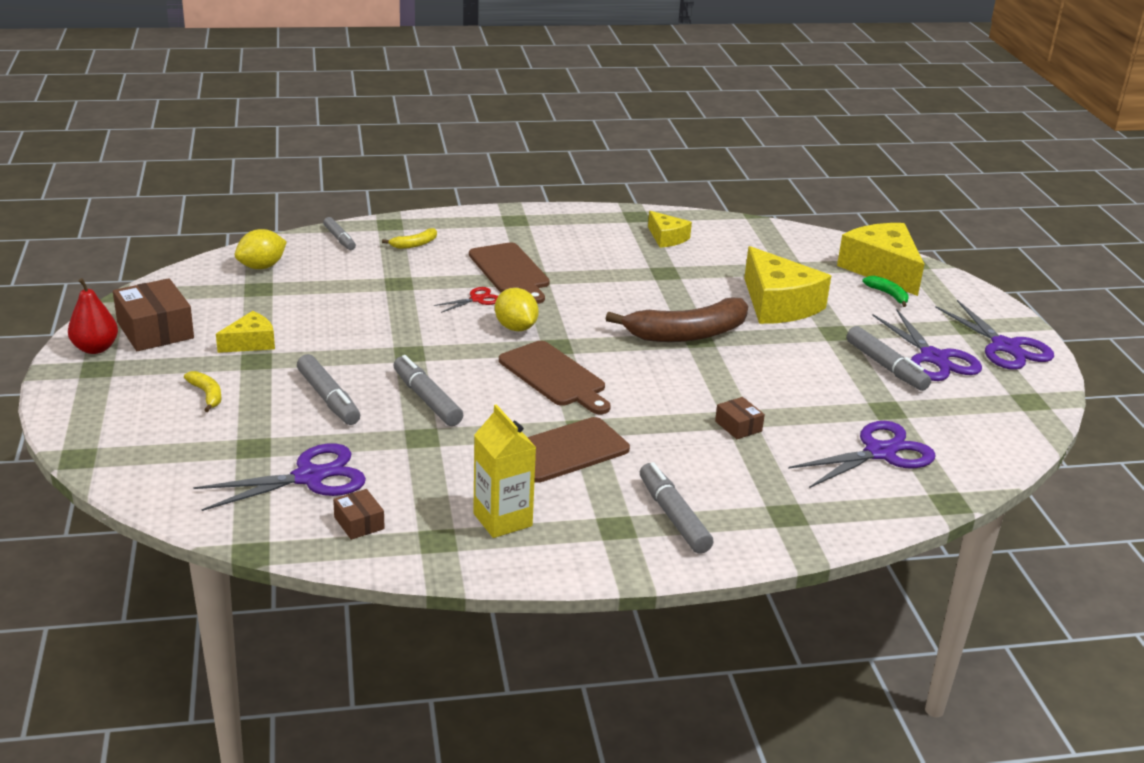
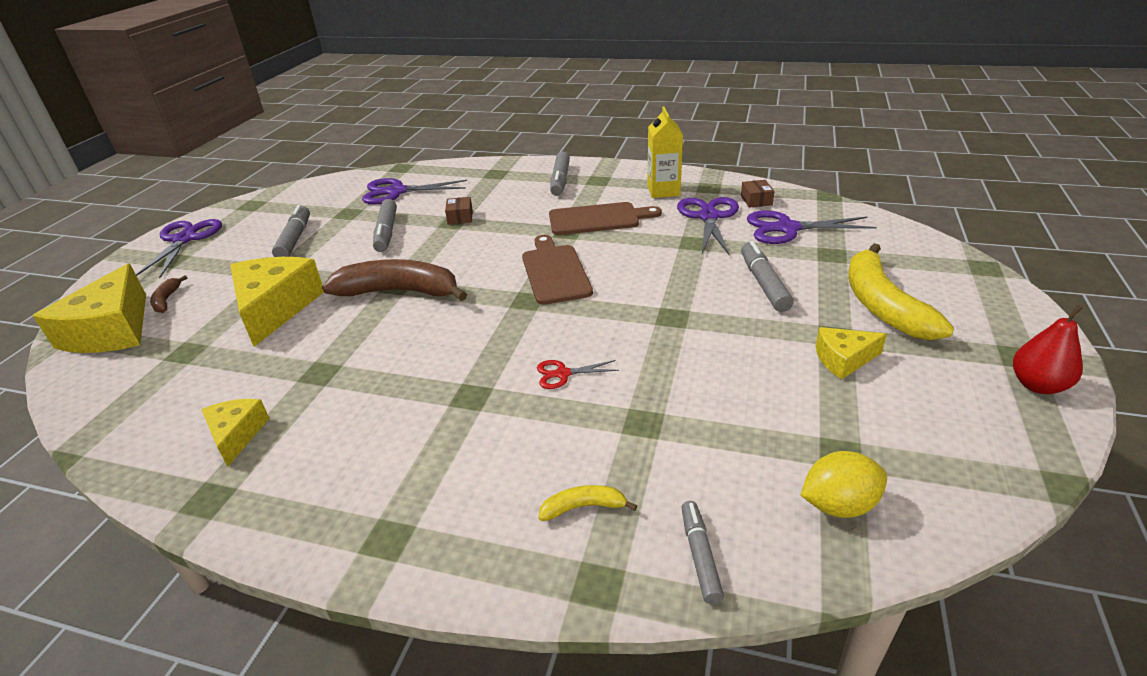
camera: 150 degrees left, 5 degrees up
brown box [113,278,194,351] -> none
yellow banana [184,371,222,412] -> yellow banana [848,243,954,340], size x2.29
grey marker [393,355,463,426] -> grey marker moved to [373,199,397,252]
brown cutting board [469,242,550,304] -> none
yellow lemon [495,288,539,331] -> none
green banana [862,276,908,307] -> brown banana [150,275,188,313]
purple scissors [872,309,982,381] -> purple scissors moved to [677,197,739,256]

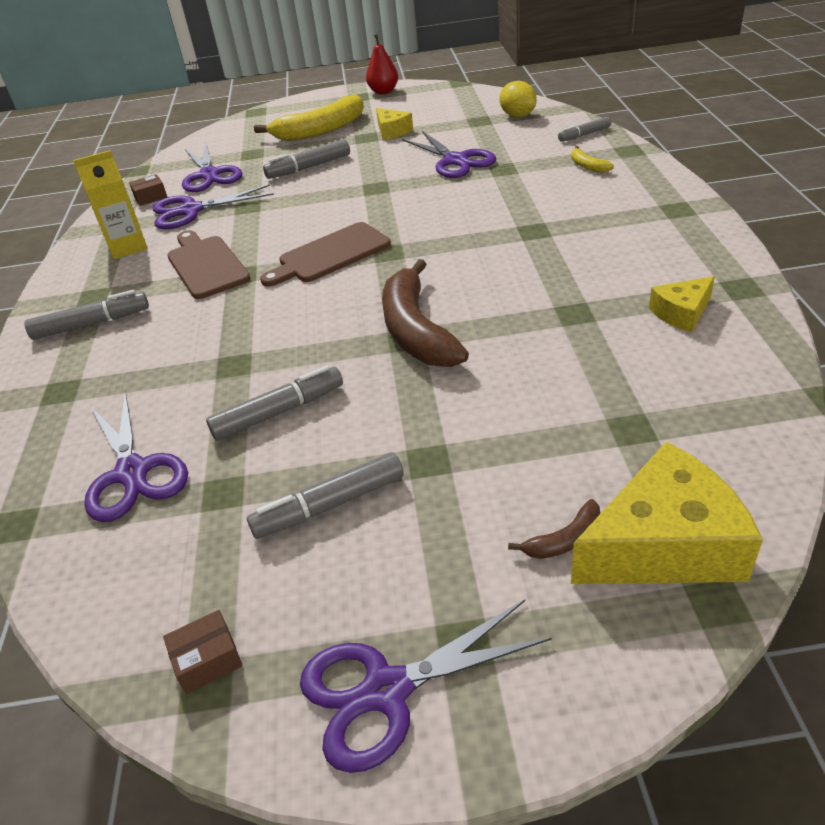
camera: 110 degrees left, 5 degrees up
yellow cheese [230,257,324,347] -> none
brown box [445,197,473,225] -> brown box moved to [163,610,243,694]
red scissors [537,360,619,389] -> none
none -> purple scissors [402,131,496,178]

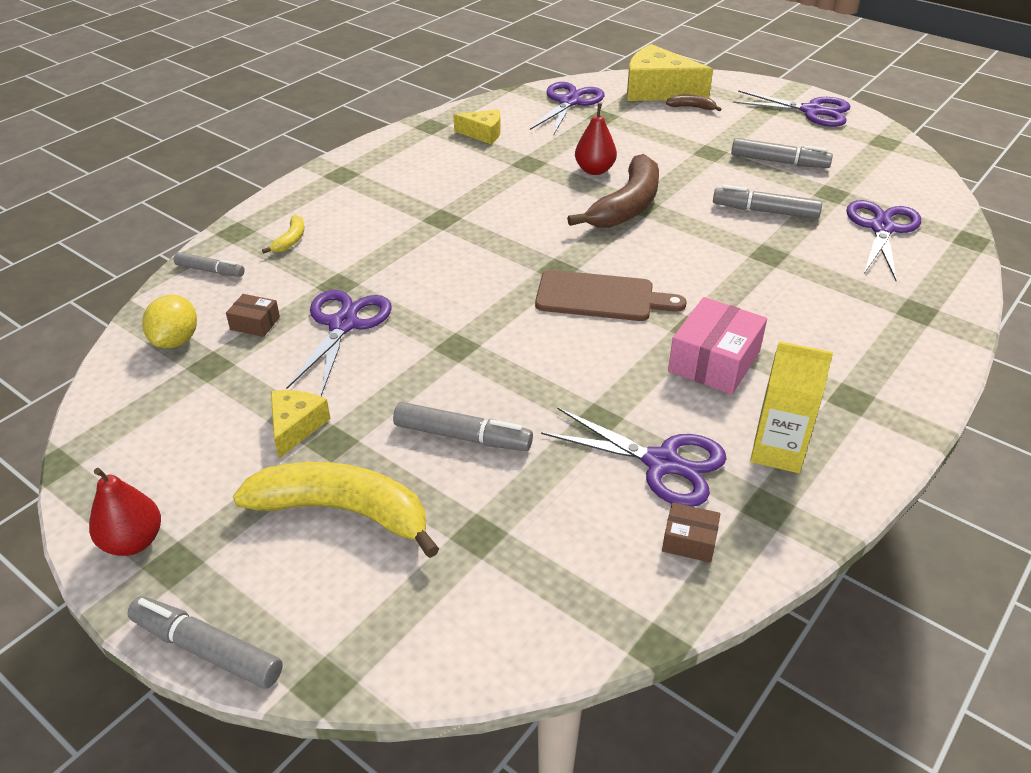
camera: 140 degrees left, 0 degrees up
grey marker [25,290,149,340] -> grey marker moved to [127,596,283,689]
brown box [163,610,243,694] -> brown box moved to [226,294,280,337]
brown cutting board [167,230,251,299] -> pink box [668,297,767,395]
purple scissors [182,142,243,192] -> purple scissors moved to [530,82,604,136]
none -> red pear [575,104,617,175]

